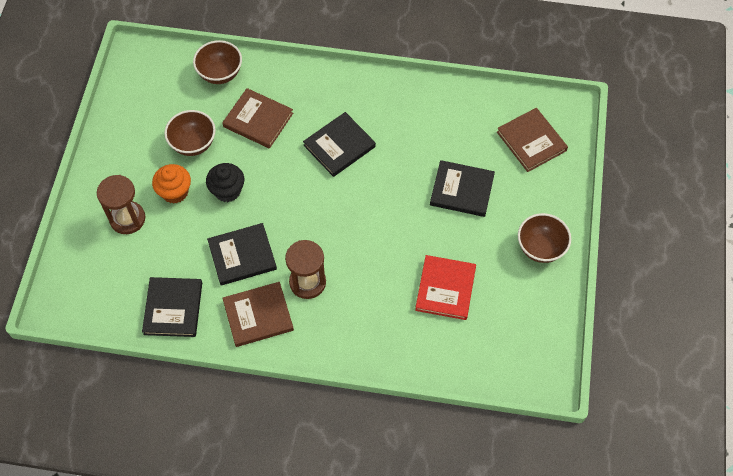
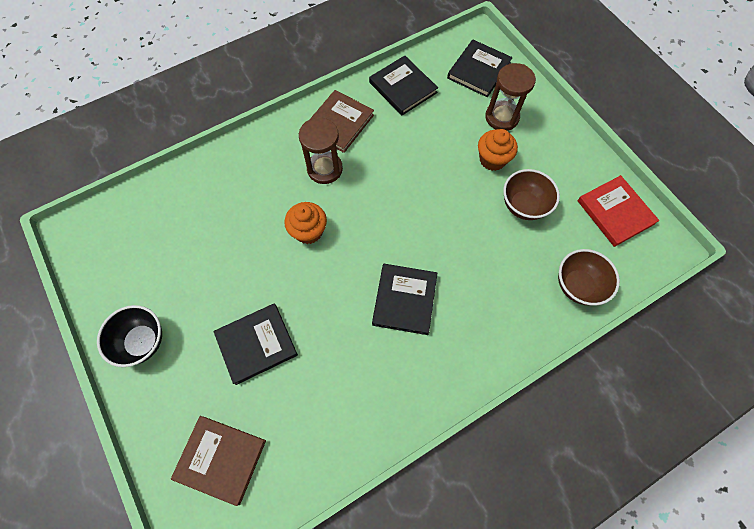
camera: 140 degrees right, 5 degrees up
black cupcake [206,163,244,202] -> none
black book [207,223,277,286] -> black book moved to [447,40,513,97]
brown book [222,88,293,149] -> none
red book [415,255,476,320] -> red book moved to [577,175,659,247]
brown bowl [518,213,571,263] -> black bowl [97,305,162,367]
none -> orange cupcake [284,202,327,244]

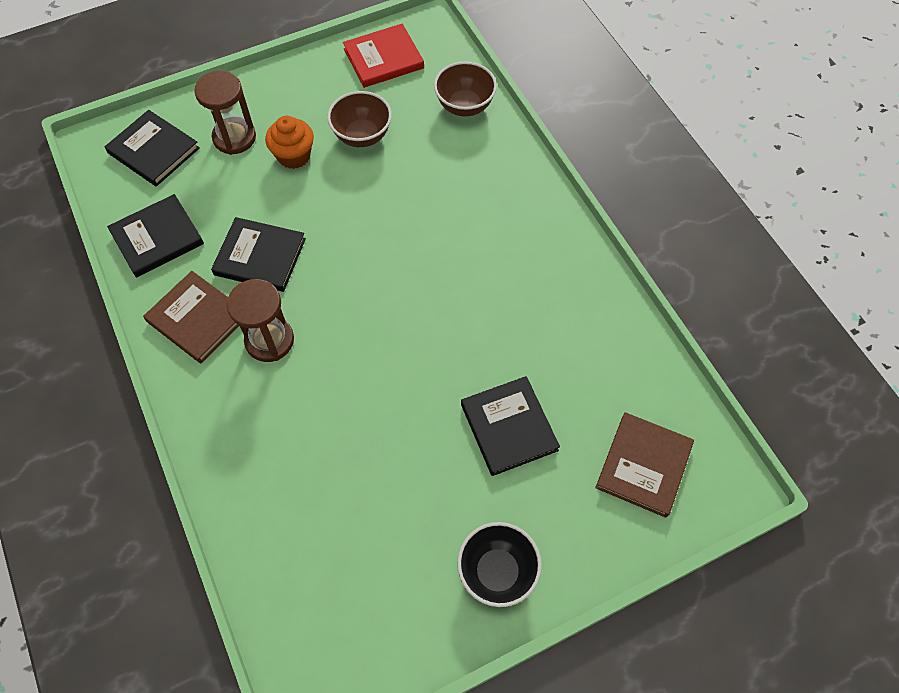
camera: 85 degrees left, 5 degrees down
orange cupcake [284,202,327,244] -> none
black book [372,264,437,335] -> black book moved to [211,217,306,292]

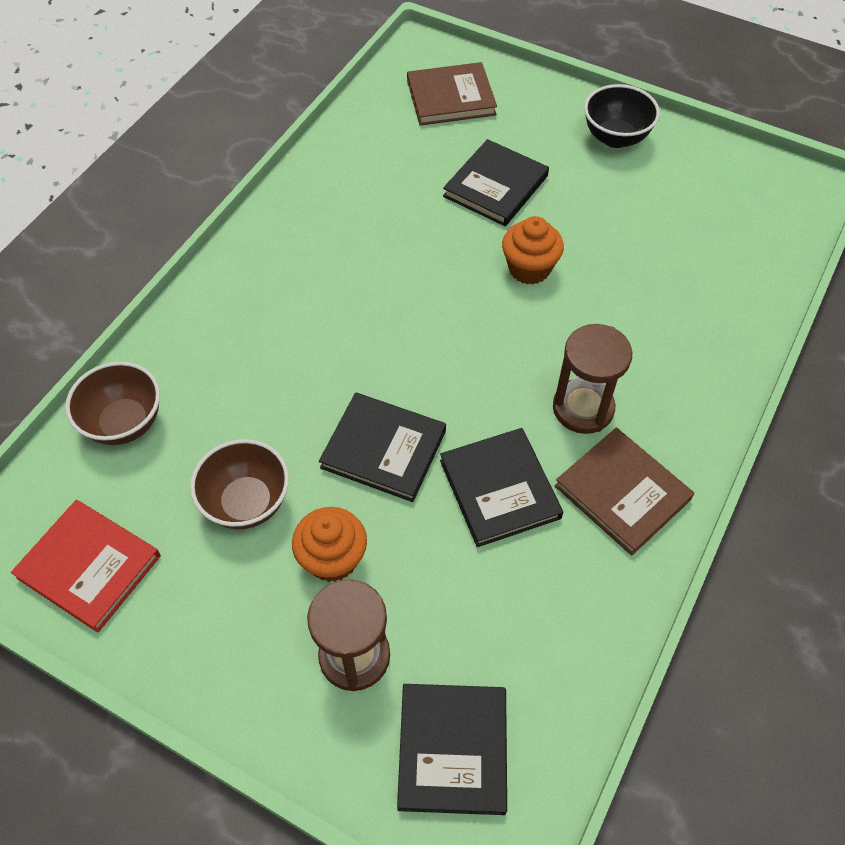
camera: 125 degrees left, 5 degrees down
black book [107,194,204,278] -> black book moved to [319,392,446,502]
brown book [143,271,239,363] -> brown book turned 45 degrees counterclockwise [555,428,694,556]
none -> orange cupcake [502,216,564,285]

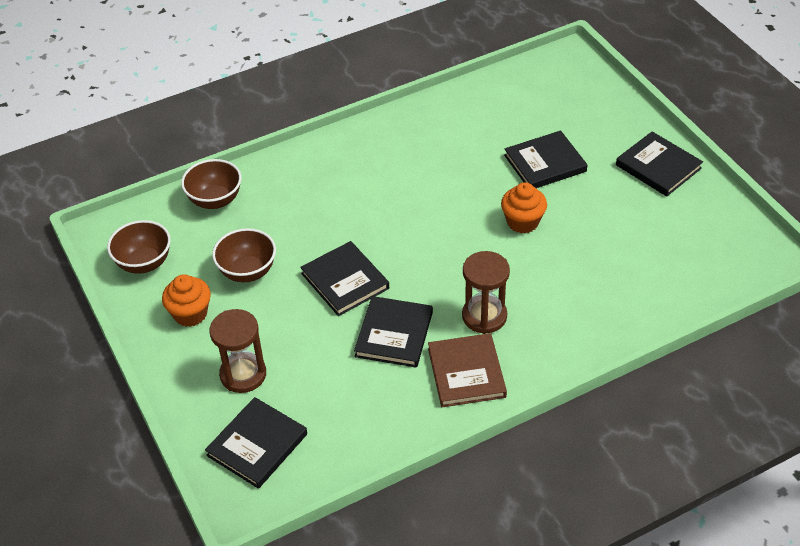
camera: 35 degrees right, 10 degrees down
red book [11,500,161,632] -> brown bowl [107,220,171,274]
orange cupcake [292,507,367,582] -> orange cupcake moved to [162,274,211,327]
brown book [407,62,497,126] -> none
black bowl [584,84,660,148] -> black book [616,131,703,196]

